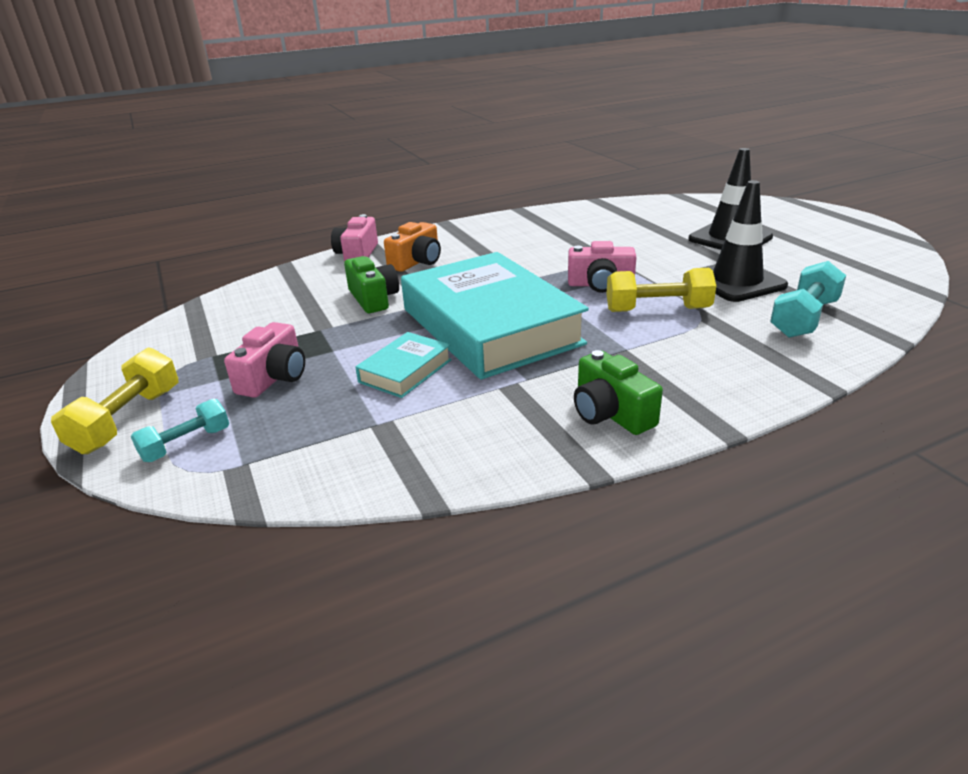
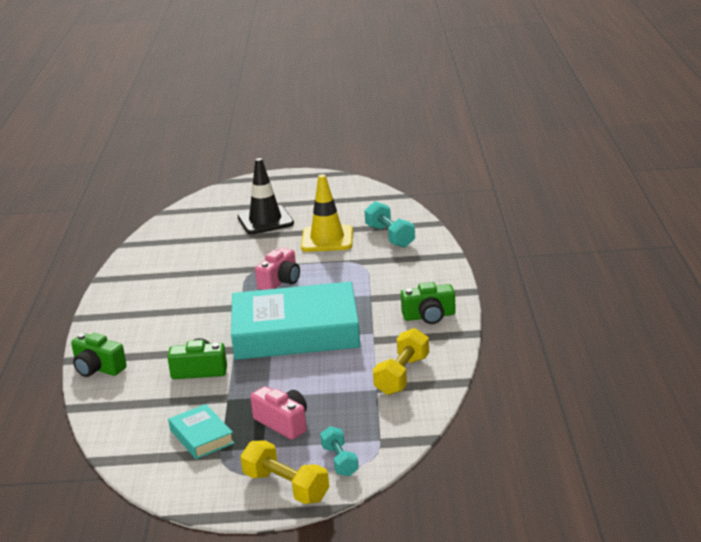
camera: 65 degrees left, 5 degrees down
pink camera [331,214,378,262] -> green camera [71,333,127,377]
turquoise book [355,332,452,398] -> turquoise book moved to [168,404,234,459]
orange camera [384,222,441,272] -> none
yellow dumbbell [606,268,716,312] -> yellow dumbbell moved to [373,328,429,395]
black traffic cone [702,180,788,302] -> yellow traffic cone [301,174,353,252]

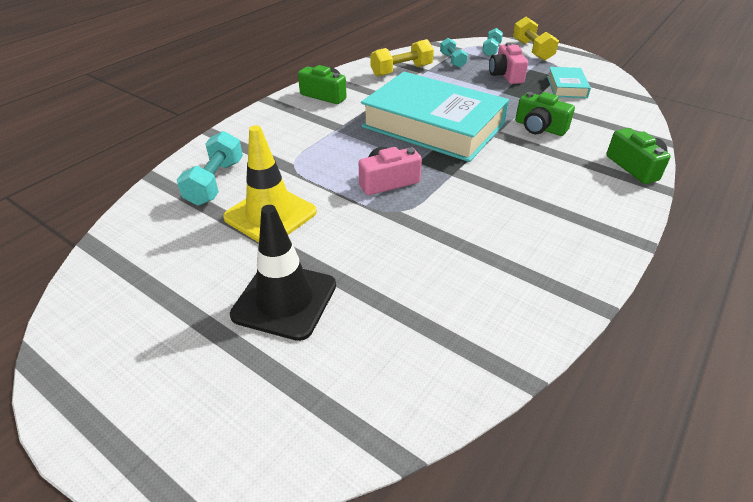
camera: 145 degrees left, 15 degrees up
none -> turquoise dumbbell [440,38,468,68]

